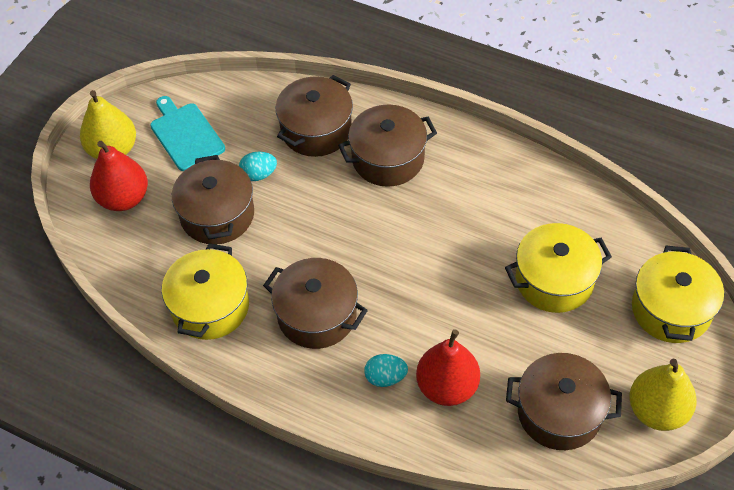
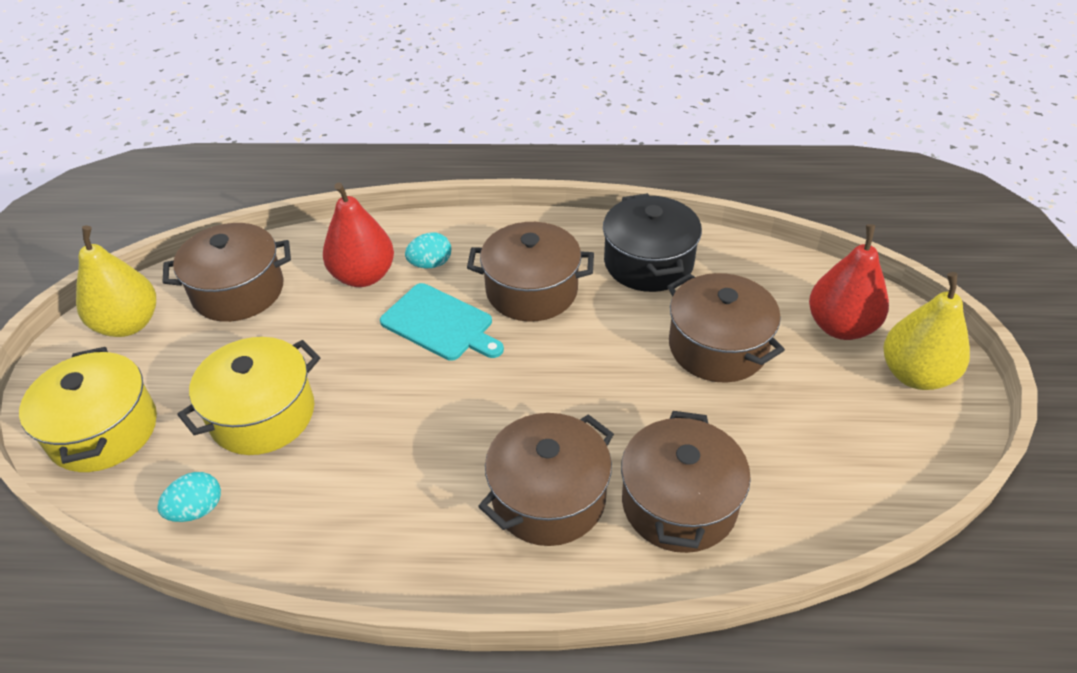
camera: 155 degrees right, 10 degrees down
turquoise cutting board [150,96,225,171] -> turquoise cutting board moved to [380,283,504,361]
yellow pot [162,243,249,340] -> black pot [603,193,702,292]
turquoise egg [239,152,277,181] -> turquoise egg moved to [157,472,221,522]

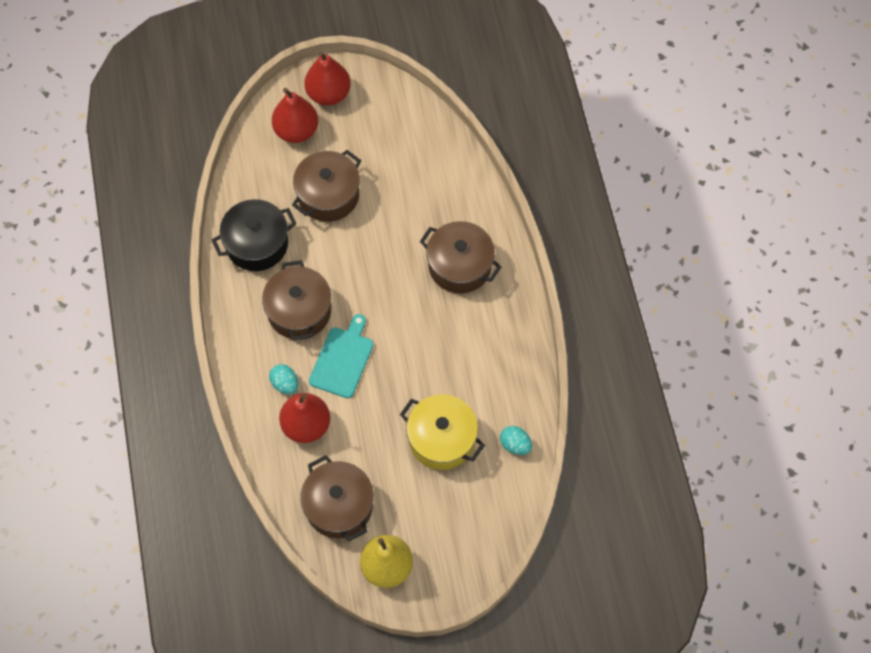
camera: 105 degrees left, 20 degrees up
yellow pot [19,347,157,472] -> none
brown pot [621,411,751,553] -> none
yellow pear [883,272,970,390] -> red pear [305,51,351,106]

